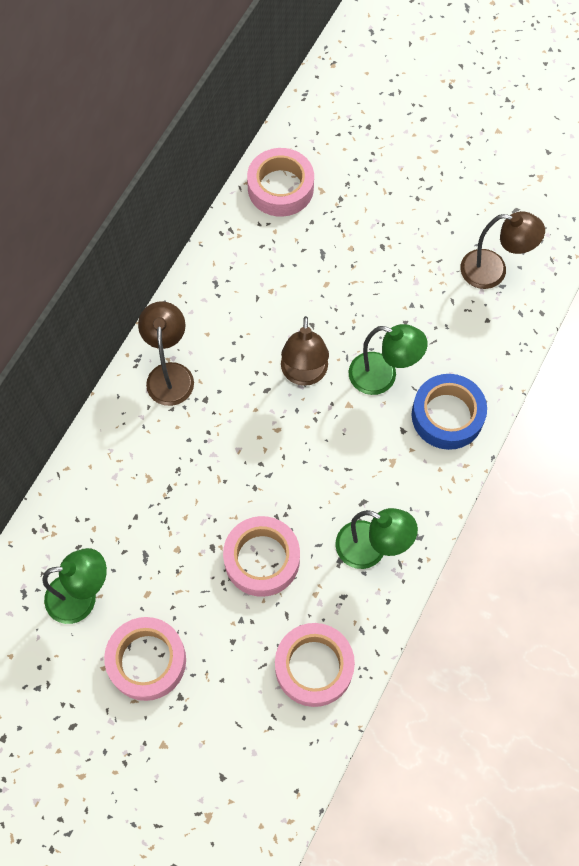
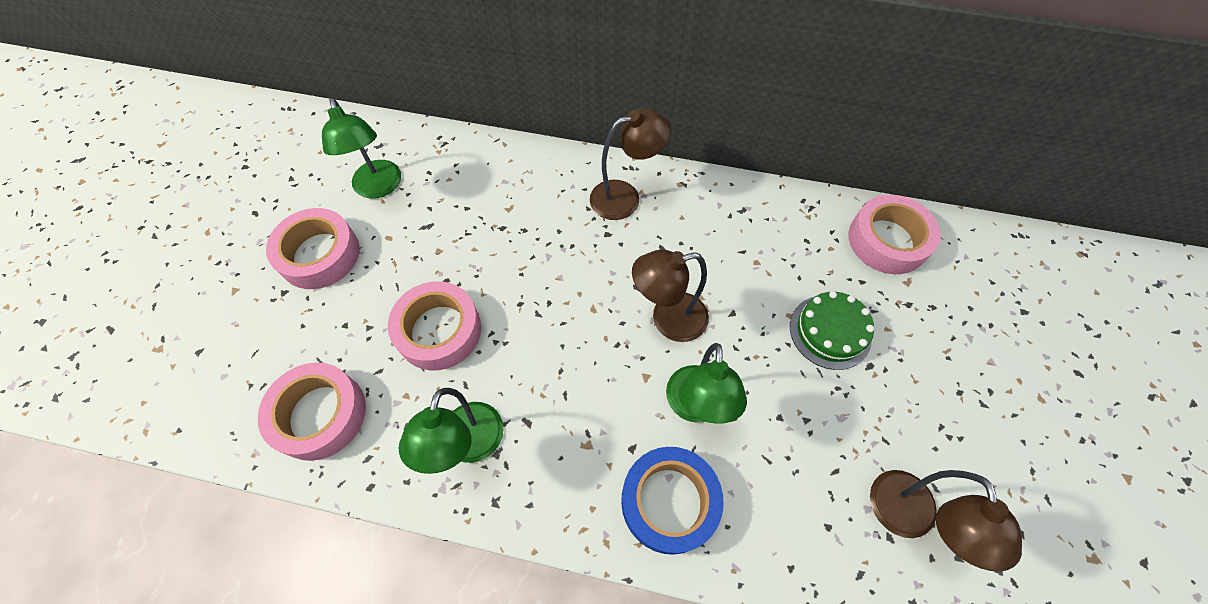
camera: 75 degrees right, 5 degrees down
none -> green cake [790,291,874,370]

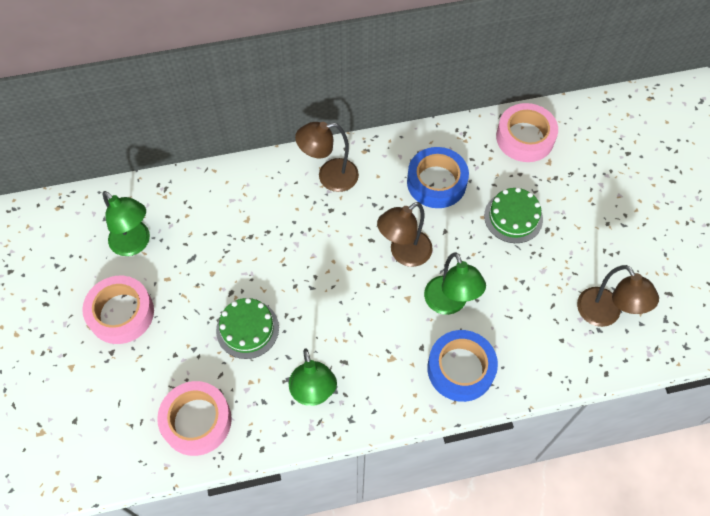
camera: 25 degrees left, 0 degrees up
pink tape [388,281,481,371] -> green cake [216,298,279,359]
brown lamp [590,108,671,220] -> brown lamp turned 150 degrees counterclockwise [295,122,359,192]
none -> blue tape [407,147,469,208]

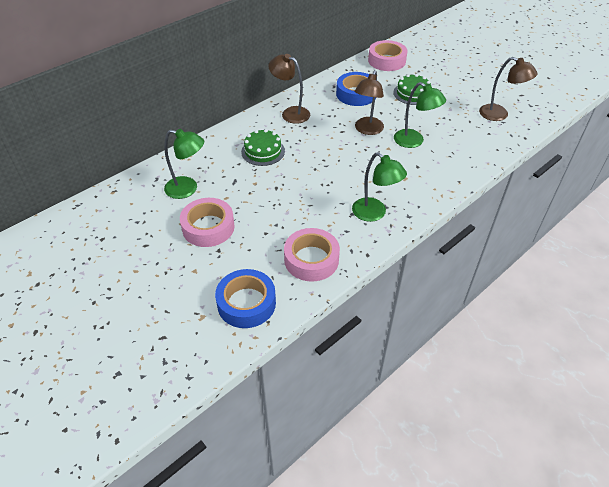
camera: 30 degrees left, 15 degrees down
green cake [216,298,279,359] -> green cake moved to [241,129,285,166]
brown lamp [295,122,359,192] -> brown lamp turned 75 degrees clockwise [268,54,310,124]
blue tape [427,330,498,402] -> blue tape moved to [215,269,276,328]

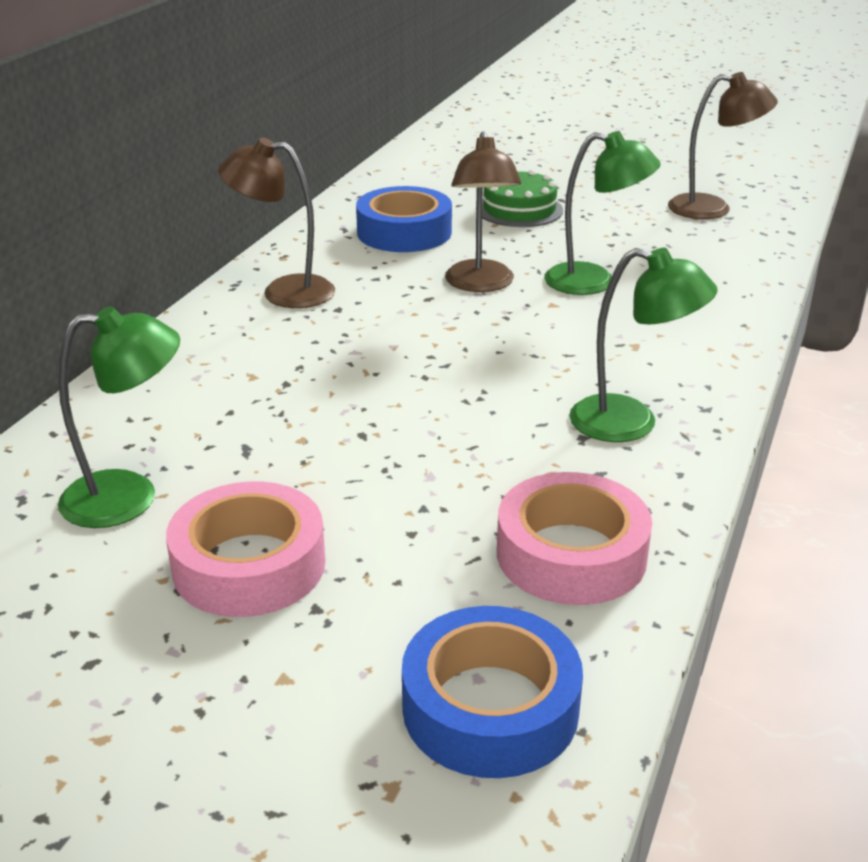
camera: 25 degrees left, 15 degrees down
green cake [241,129,285,166] -> none
pink tape [368,40,408,71] -> none

